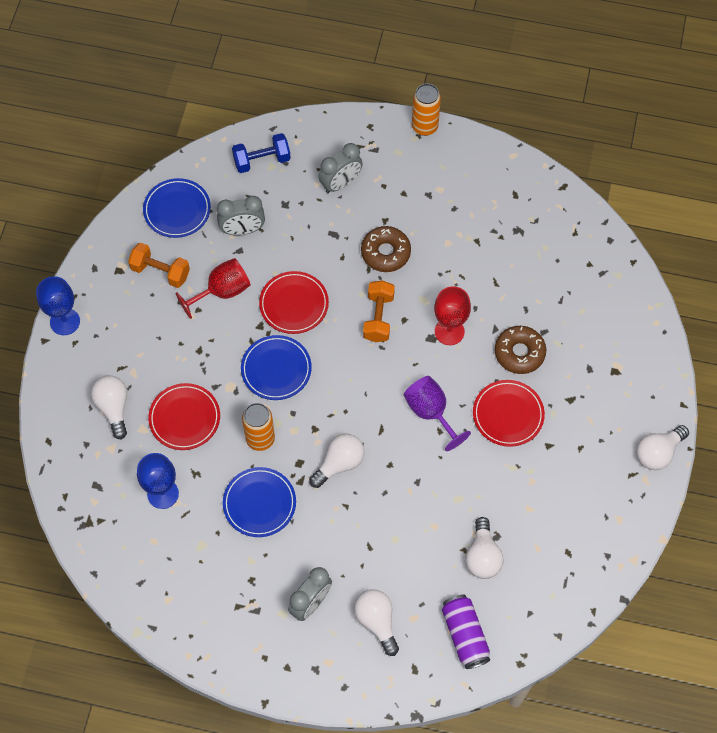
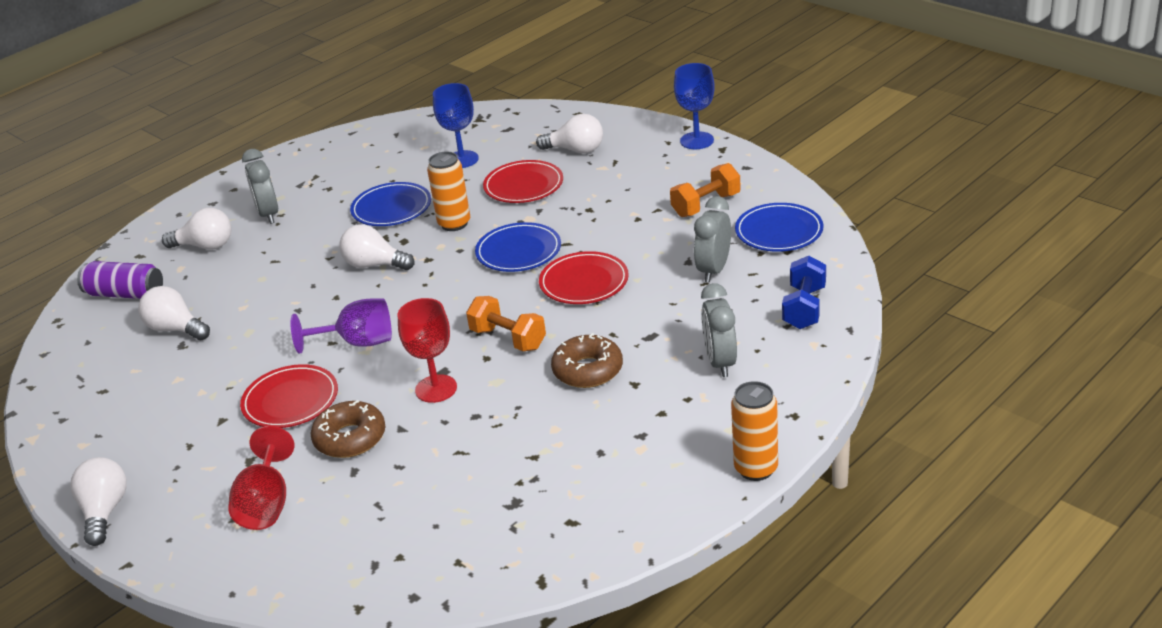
camera: 125 degrees right, 30 degrees down
red goblet [175,258,251,319] -> red goblet moved to [228,426,295,530]
white light bulb [309,433,364,488] -> white light bulb turned 120 degrees clockwise [339,224,415,270]

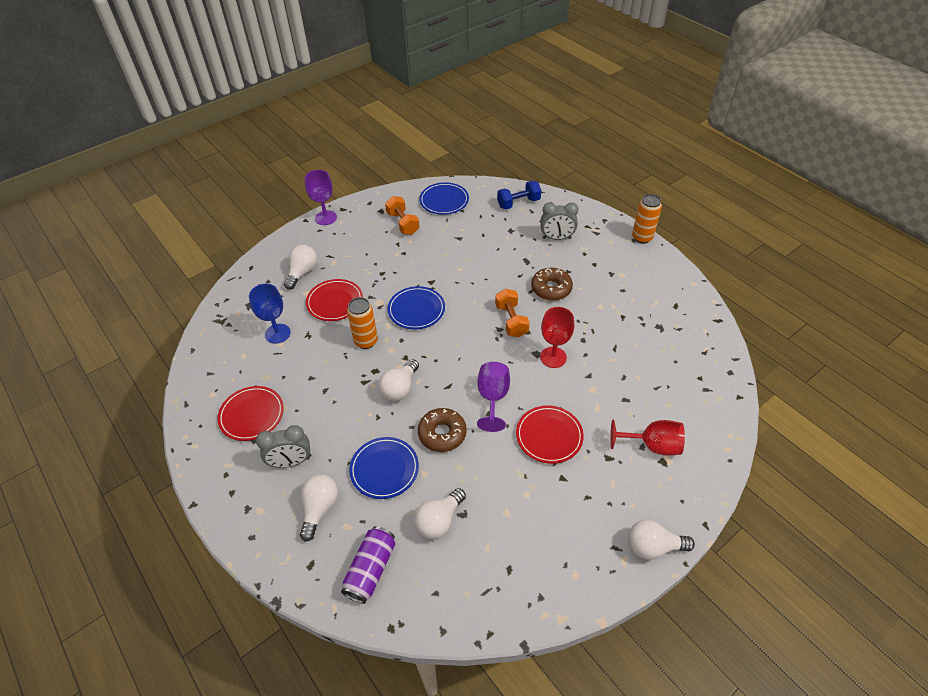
camera: 85 degrees left, 15 degrees up
brown donut [311,400,385,458] -> brown donut moved to [418,408,467,452]
blue plate [350,182,431,226] -> blue plate moved to [349,437,419,499]
orange dumbbell [466,296,546,351] -> orange dumbbell turned 60 degrees counterclockwise [495,289,530,337]
red plate [539,251,629,304] -> red plate moved to [217,386,284,441]
blue goblet [674,63,715,149] -> purple goblet [305,170,337,225]
grey clock [694,196,731,282] -> none
blue dumbbell [782,256,826,329] -> blue dumbbell turned 45 degrees counterclockwise [497,181,541,209]

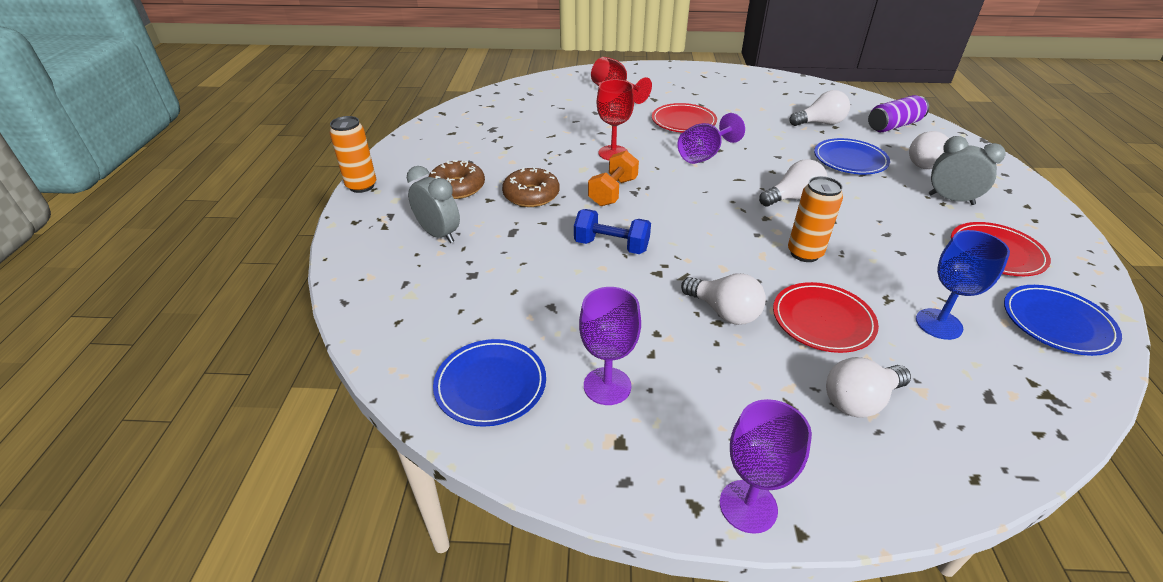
camera: 140 degrees left, 10 degrees down
orange dumbbell [385,196,420,235] -> purple goblet [579,287,641,405]
blue plate [388,286,445,329] -> blue plate moved to [1004,285,1122,356]
brown donut [418,408,467,452] -> brown donut moved to [429,160,485,199]
blue dumbbell [497,181,541,209] -> blue dumbbell moved to [574,209,651,254]
white light bulb [628,520,695,560] -> white light bulb moved to [681,273,766,325]

